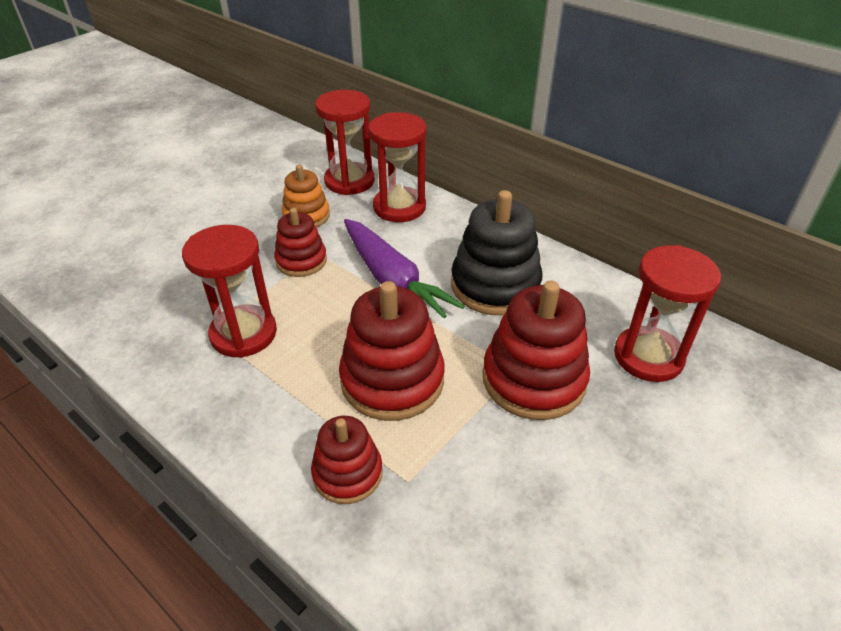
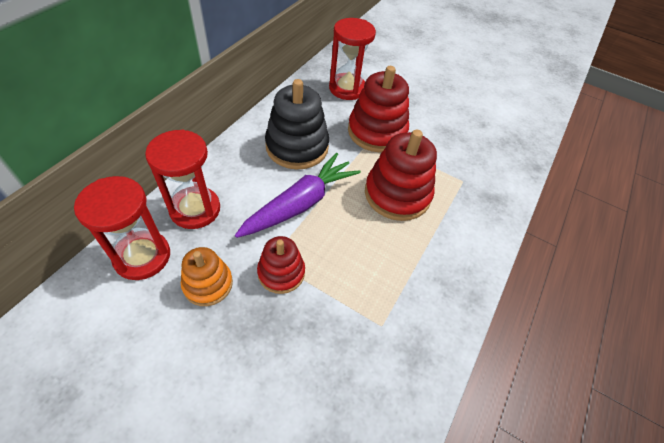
camera: 105 degrees left, 10 degrees up
red hourglass [182,225,277,358] -> none
red stacking toy [311,416,383,504] -> none

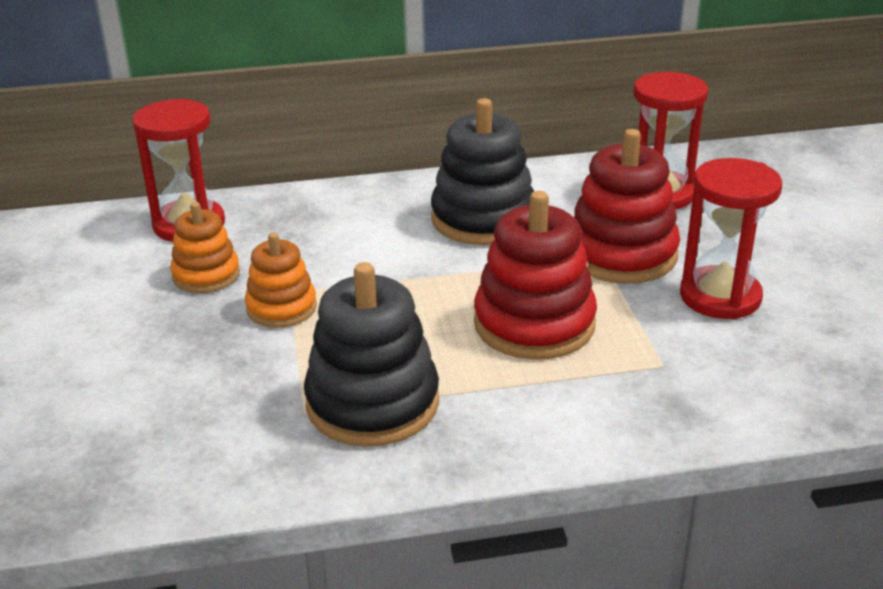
camera: 55 degrees right, 20 degrees down
red hourglass [145,130,220,229] -> red hourglass moved to [680,158,782,319]
purple carrot [235,153,361,238] -> none
red stacking toy [257,236,305,294] -> orange stacking toy [245,232,317,328]
none -> black stacking toy [304,262,439,447]

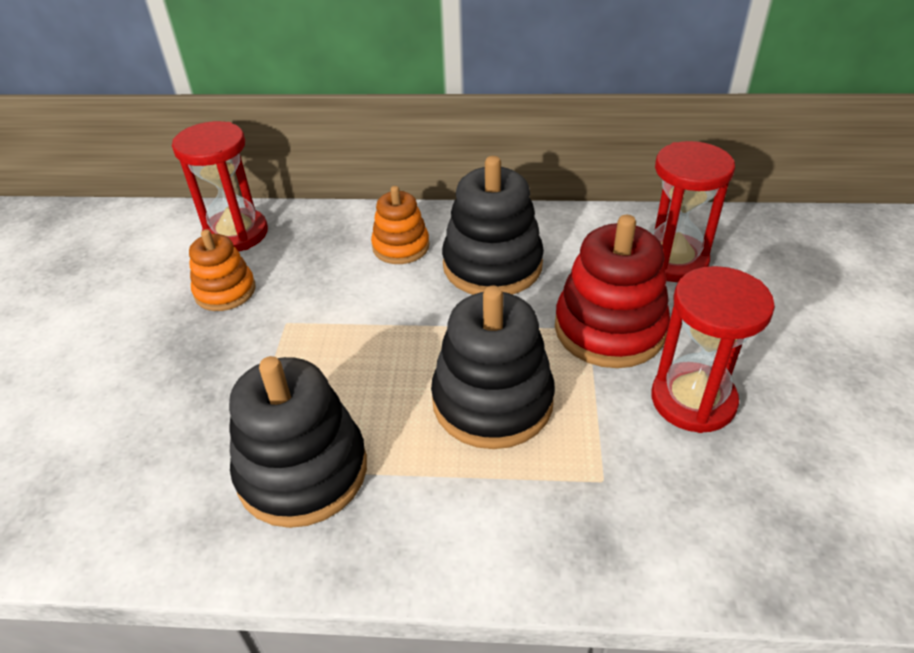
camera: 15 degrees right, 10 degrees up
orange stacking toy [245,232,317,328] -> orange stacking toy moved to [371,186,430,264]
red stacking toy [474,191,597,360] -> black stacking toy [431,286,555,449]

